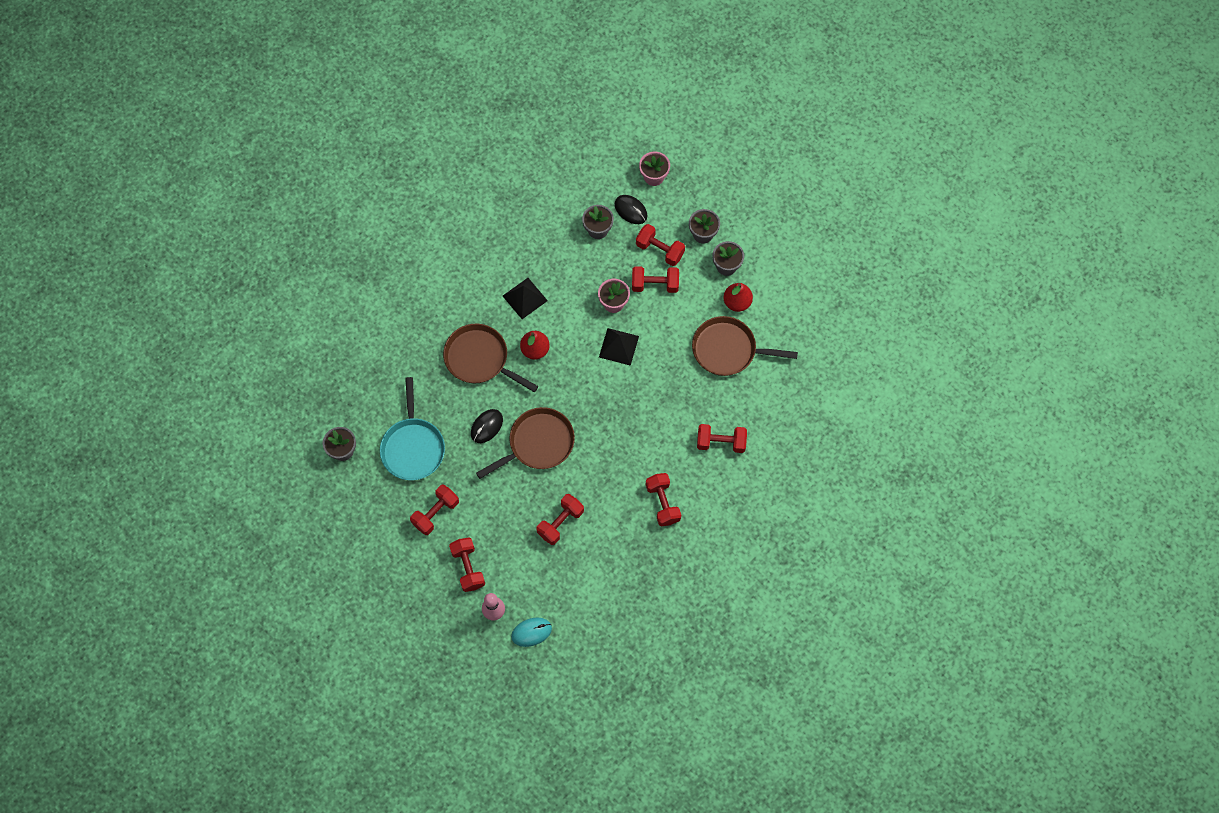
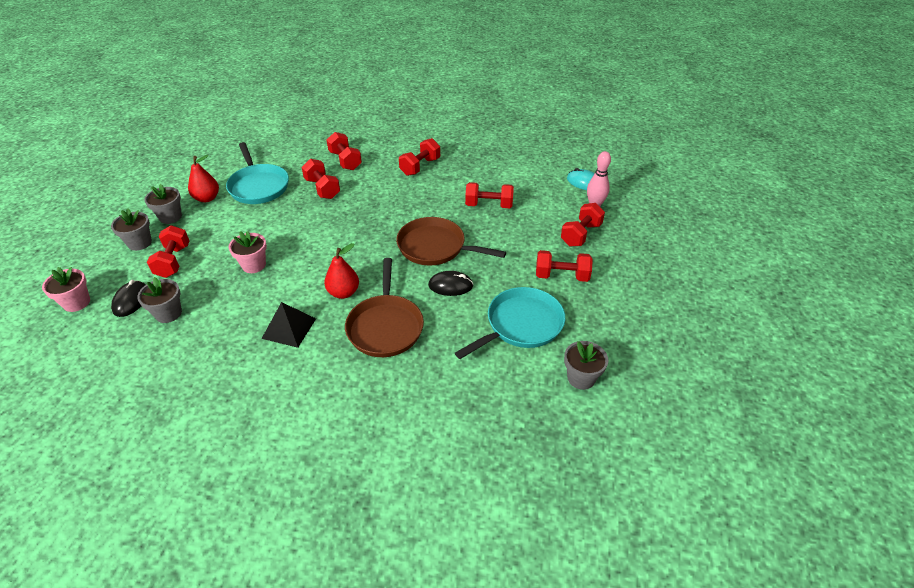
camera: 125 degrees left, 25 degrees down
black pyramid [599,328,639,366] -> none
red dumbbell [632,266,679,293] -> red dumbbell moved to [301,159,340,199]
brown pan [692,316,798,376] -> turquoise pan [226,142,289,204]

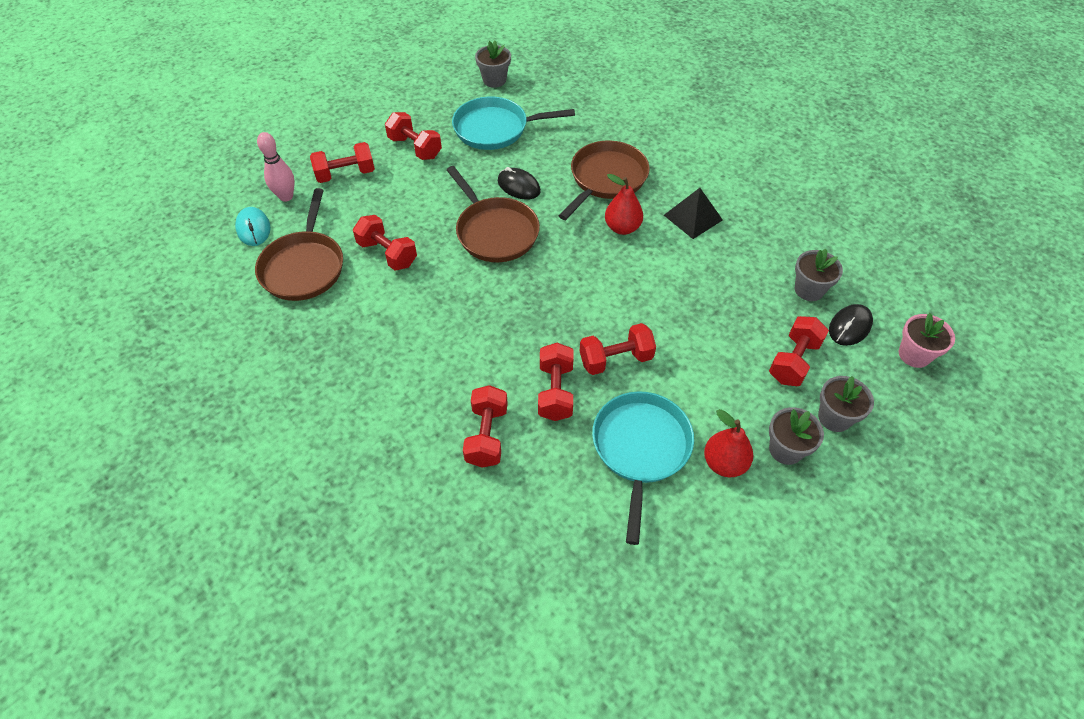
camera: 145 degrees left, 10 degrees up
pink flower pot [229,231,267,273] -> none
red dumbbell [399,138,440,176] -> red dumbbell moved to [580,323,656,375]
none -> brown pan [255,188,343,301]

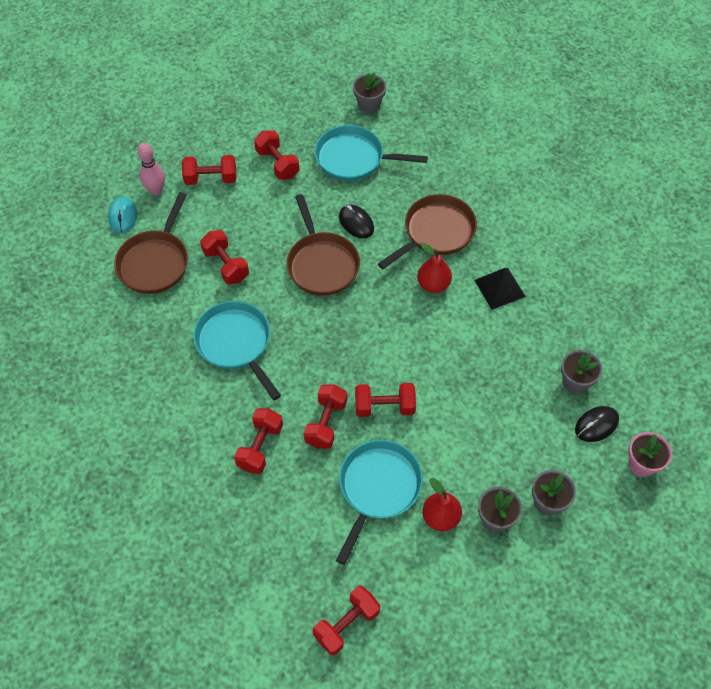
camera: 15 degrees right, 5 degrees up
red dumbbell [769,316,829,386] -> red dumbbell moved to [313,586,380,655]
none -> turquoise pan [193,301,281,400]

